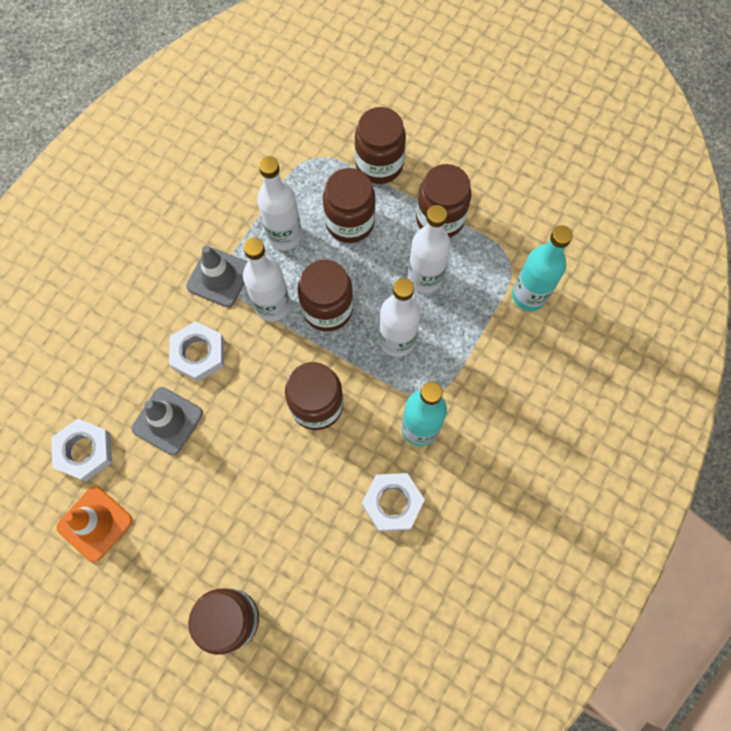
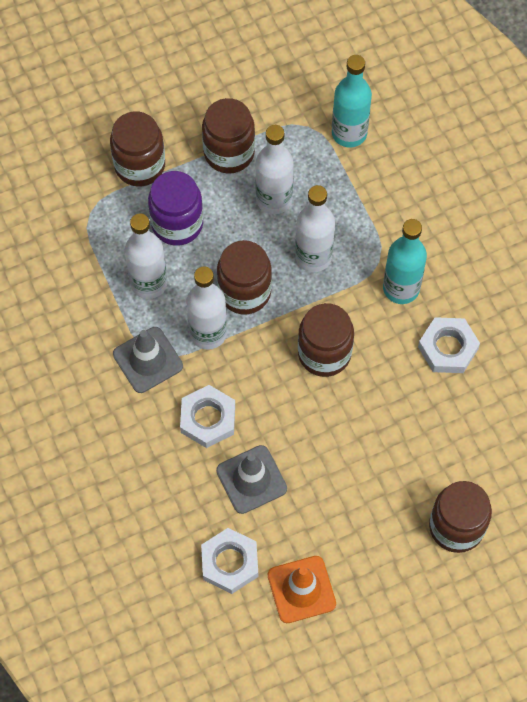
camera: 55 degrees left, 5 degrees down
brown jar [323,168,375,243] -> purple jar [148,171,203,246]

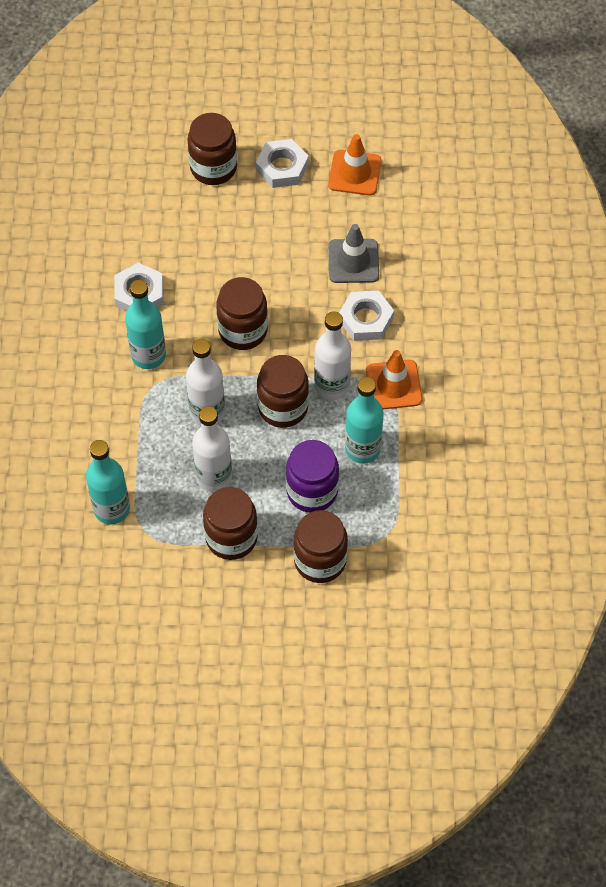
camera: 155 degrees left, 5 degrees down
grey traffic cone [113,327,183,393] -> orange traffic cone [366,350,422,410]
white bottle [125,213,167,299] -> turquoise bottle [345,377,384,464]
white nut [201,528,258,594] -> white nut moved to [256,139,309,188]

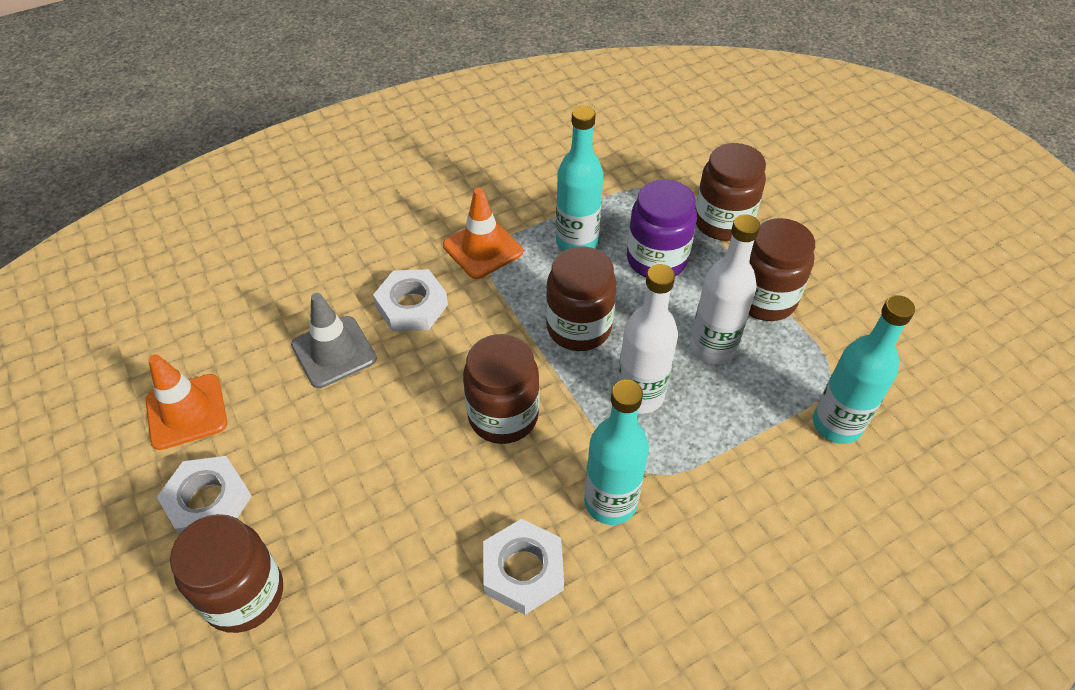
camera: 120 degrees left, 10 degrees down
white bottle [314,311,351,400] -> none

